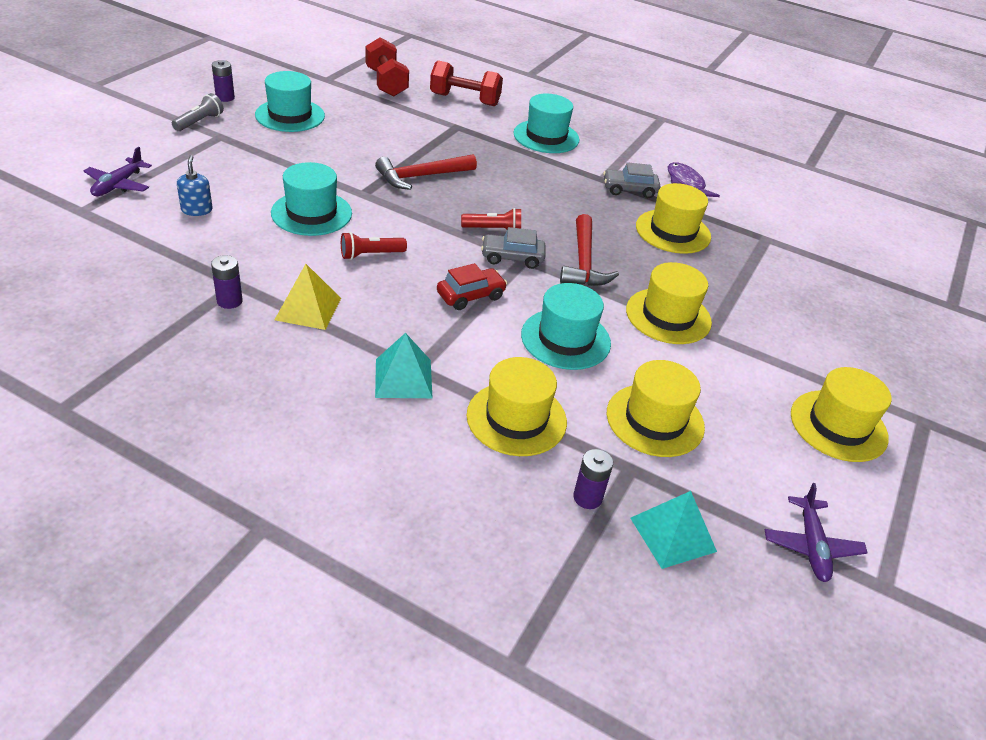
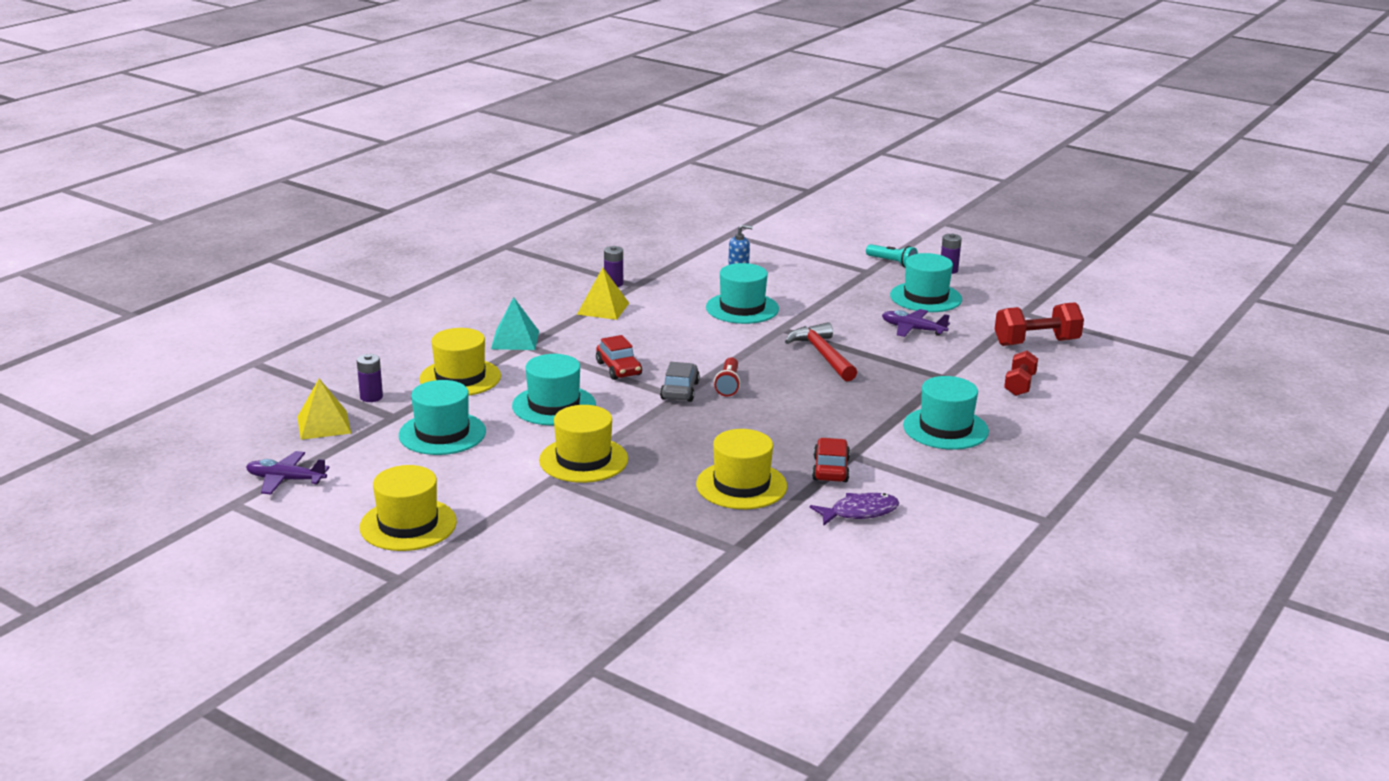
camera: 100 degrees right, 15 degrees down
purple plane [84,147,152,196] -> purple plane moved to [882,309,950,337]
grey flashlight [172,93,224,131] -> turquoise flashlight [866,244,918,268]
red flashlight [341,232,407,260] -> none
red dumbbell [430,60,503,106] -> red dumbbell [1004,351,1038,396], size x0.64
red hammer [560,214,619,286] -> none
grey car [603,162,660,198] -> red car [812,438,850,482]
yellow hat [607,360,705,457] -> turquoise hat [399,380,486,455]
turquoise pyramid [630,491,717,569] -> yellow pyramid [297,378,351,440]

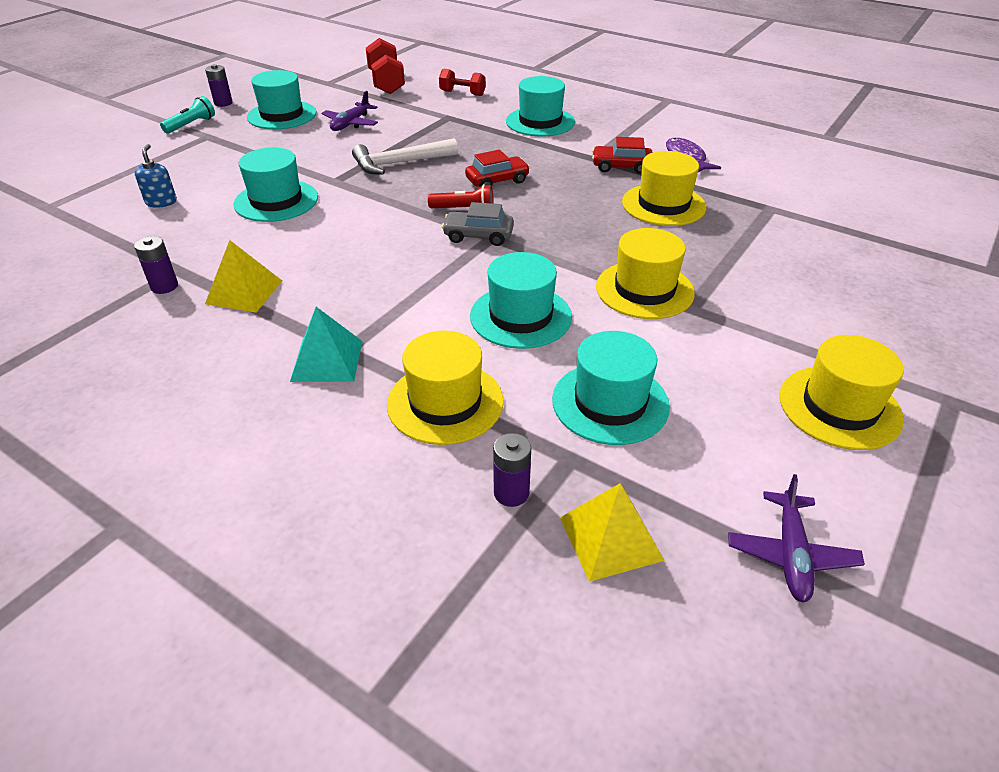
camera: 90 degrees left, 15 degrees up
red car [596,335,642,380] -> red car moved to [465,150,530,187]
red hammer [785,322,857,381] -> white hammer [352,138,458,175]

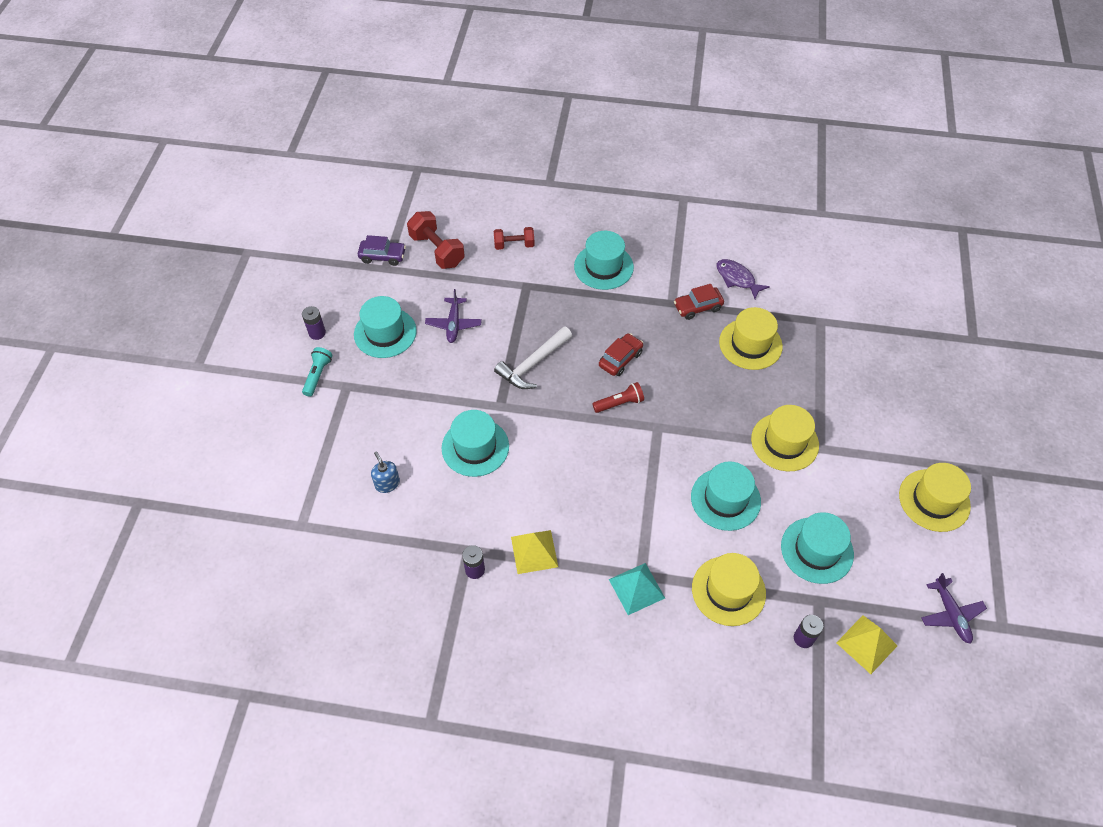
camera: 25 degrees left, 15 degrees up
grey car [442,202,514,246] -> none
none -> purple car [358,235,406,266]

